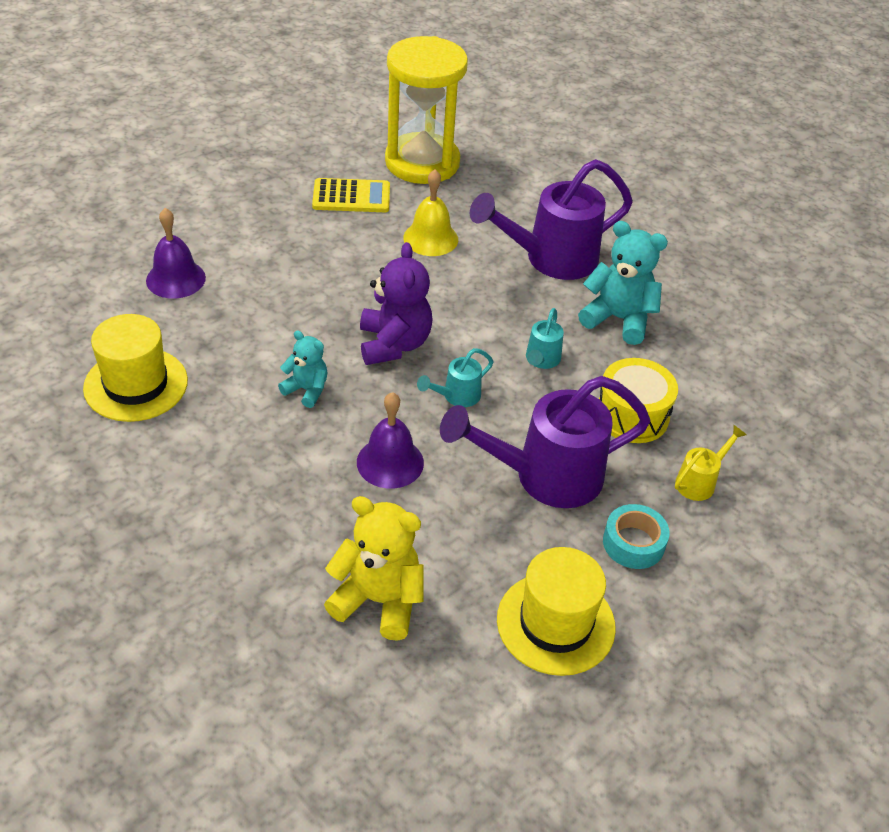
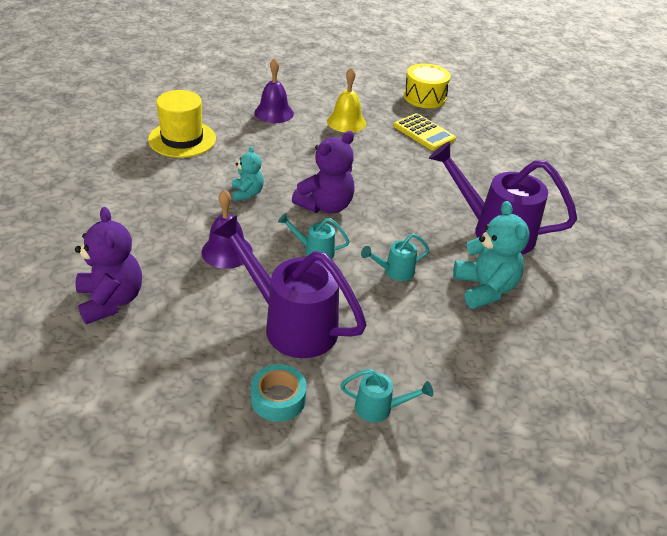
camera: 50 degrees right, 5 degrees down
yellow teddy bear [324,496,424,641] -> purple teddy bear [75,207,142,324]
yellow hourglass [385,36,468,184] -> none
yellow bell [403,169,458,256] -> yellow bell moved to [327,67,366,132]
yellow hat [497,547,616,676] -> none
yellow drum [599,358,678,443] -> yellow drum moved to [404,63,451,108]
yellow watering can [675,425,747,501] -> turquoise watering can [340,369,433,422]

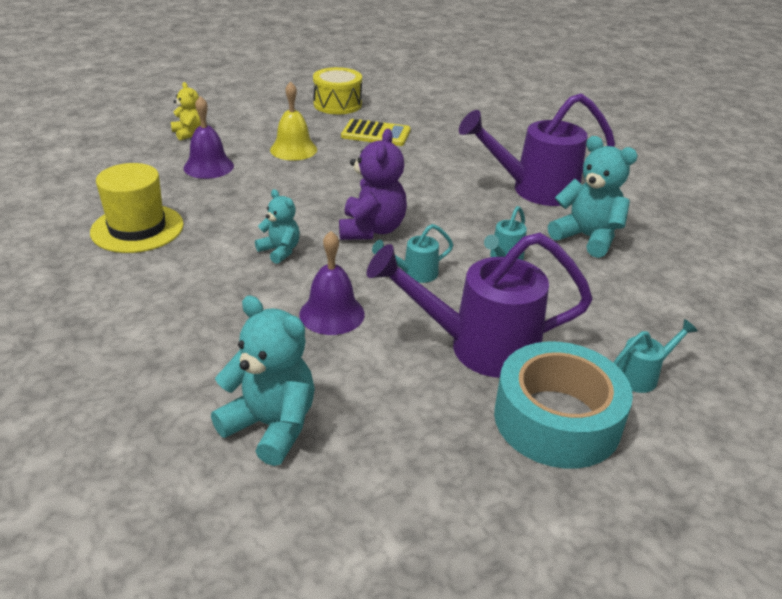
camera: 35 degrees left, 5 degrees down
purple teddy bear [75,207,142,324] -> turquoise teddy bear [211,296,315,466]
turquoise tape [251,364,307,422] -> turquoise tape [494,342,633,469], size x1.88
none -> yellow teddy bear [171,82,201,141]

